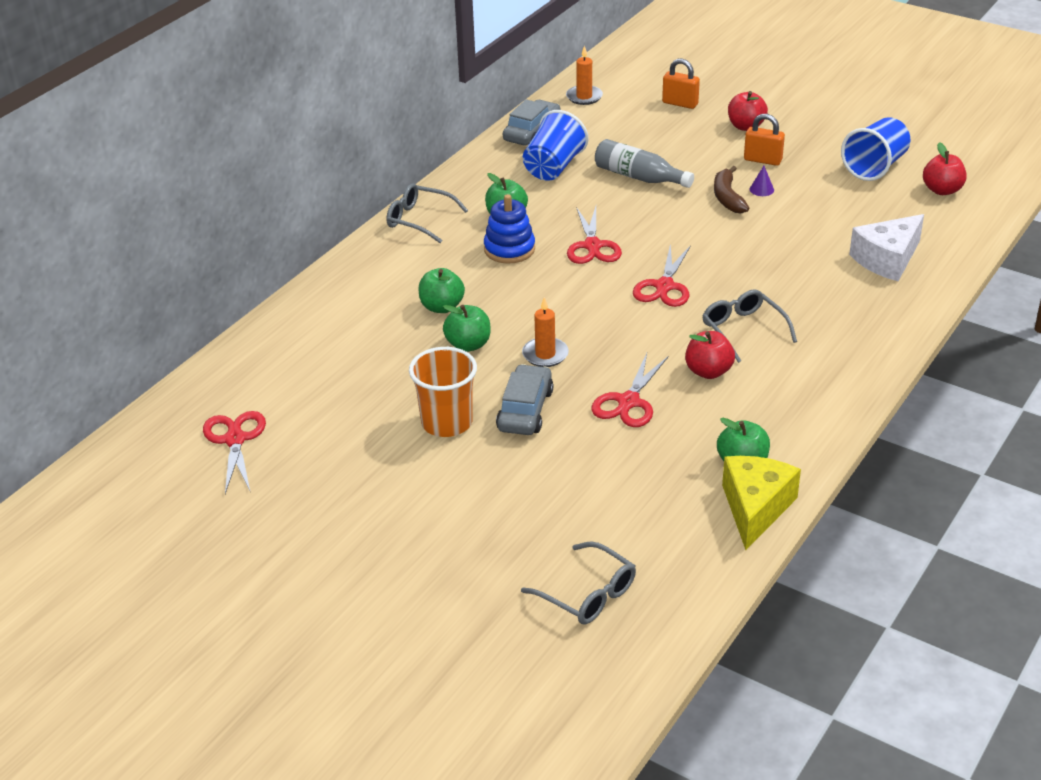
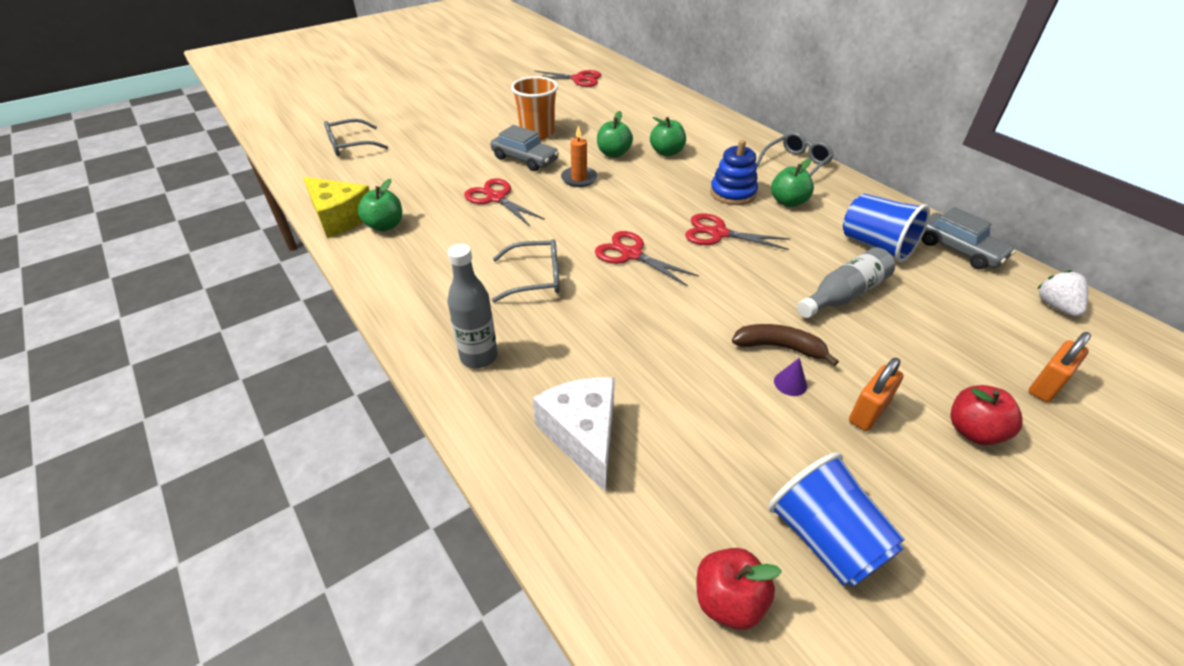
camera: 110 degrees right, 5 degrees up
orange candle [566,45,603,105] -> white strawberry [1037,270,1088,317]
red apple [685,331,735,379] -> none
none -> grey bottle [447,244,498,368]

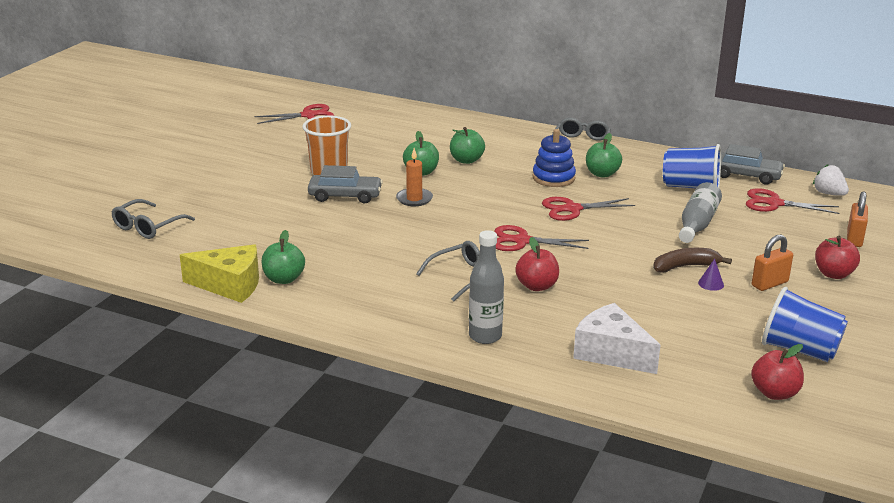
camera: 30 degrees left, 15 degrees down
red scissors [464,178,545,226] -> red scissors moved to [746,188,839,214]
orange padlock [849,358,904,431] -> orange padlock turned 45 degrees clockwise [752,235,793,291]
none -> red apple [515,237,559,291]

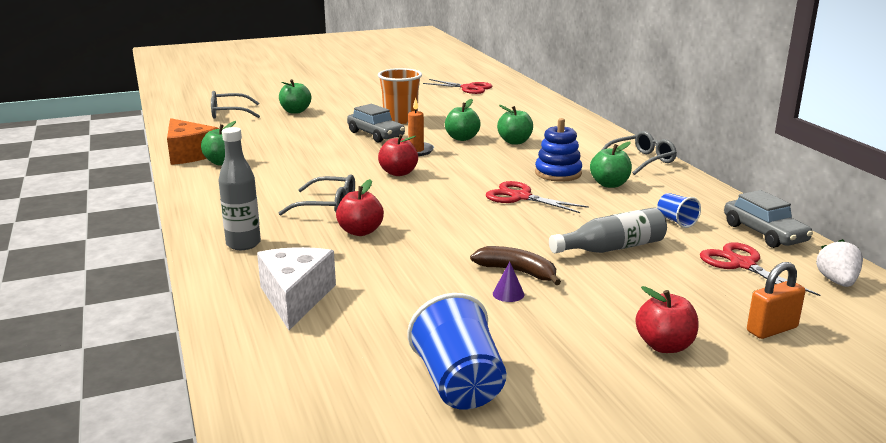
camera: 45 degrees right, 5 degrees down
yellow cheese [180,244,259,303] -> orange cheese [167,118,219,165]
red scissors [494,225,589,251] -> none
blue cup [663,144,721,188] -> blue cup [657,193,701,228], size x0.53
red apple [751,344,804,400] -> red apple moved to [378,134,418,176]
orange padlock [752,235,793,291] -> none
none -> green apple [279,79,311,114]

